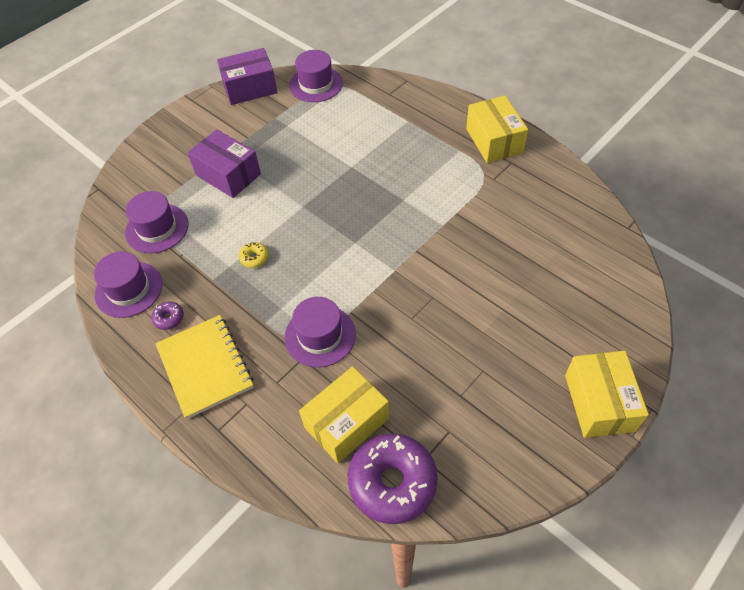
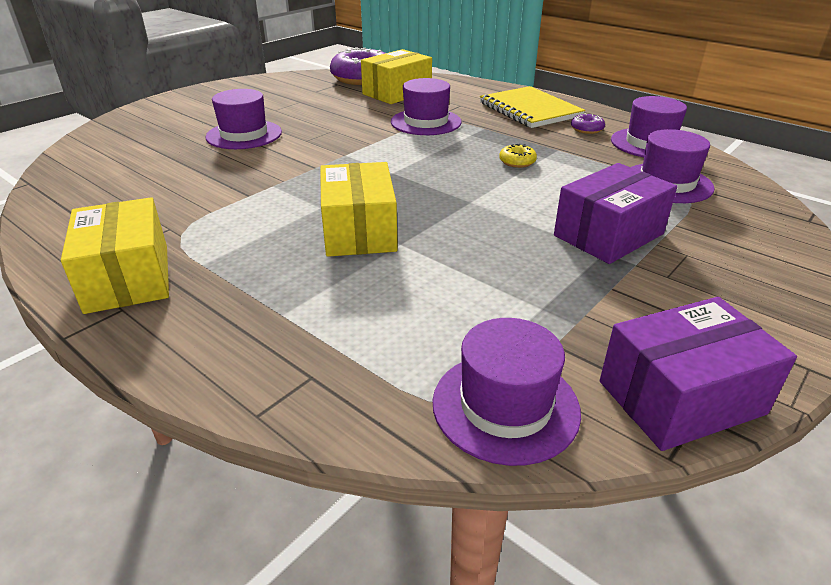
camera: 175 degrees right, 20 degrees down
purple box [188,129,261,198] -> purple box turned 75 degrees counterclockwise [554,163,677,264]
yellow box [565,351,649,438] -> yellow box moved to [320,162,398,257]
none -> purple hat [206,89,282,149]

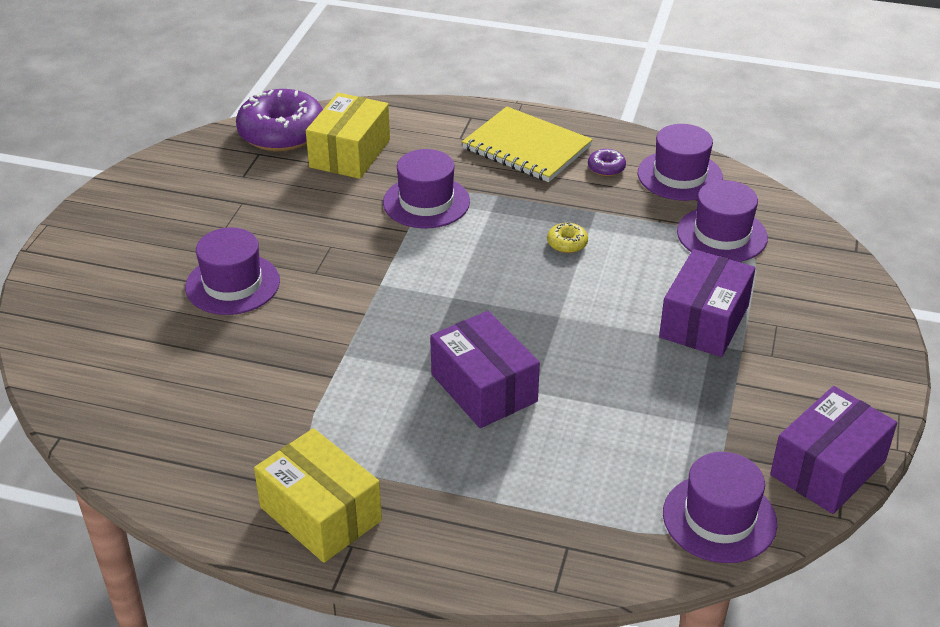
camera: 25 degrees left, 5 degrees up
yellow box [320,162,398,257] -> purple box [430,311,540,428]

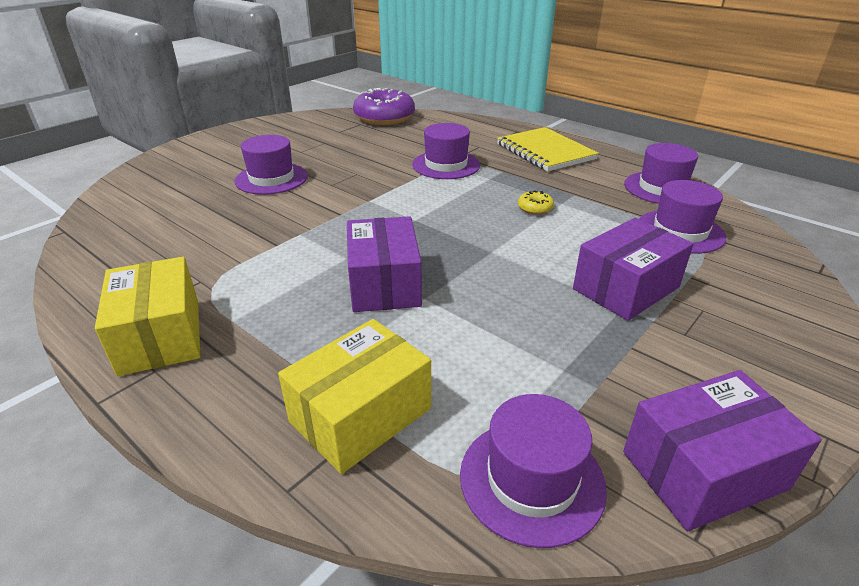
camera: 25 degrees right, 5 degrees down
yellow box [306,93,390,179] -> yellow box moved to [278,319,431,474]
purple donut [588,149,626,176] -> none

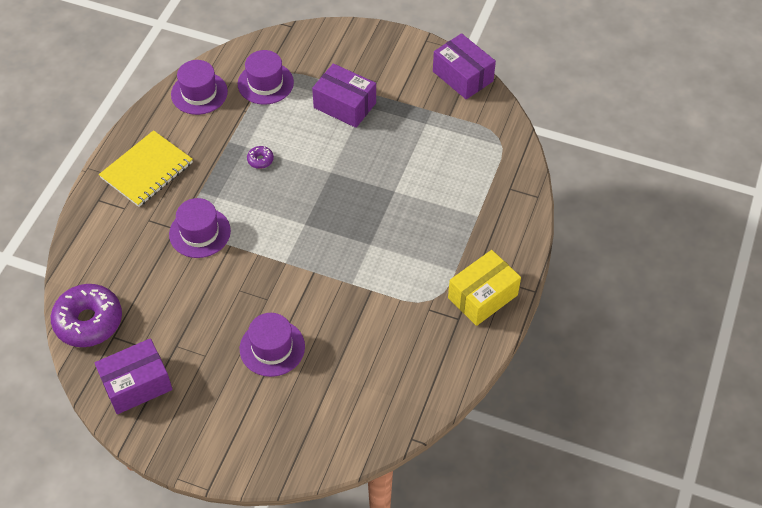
camera: 110 degrees left, 20 degrees up
yellow box [278,319,431,474] -> none
purple box [347,216,422,312] -> purple box moved to [95,338,173,414]
purple hat [460,394,607,548] -> none
yellow donut [518,191,554,215] -> purple donut [247,146,274,169]

